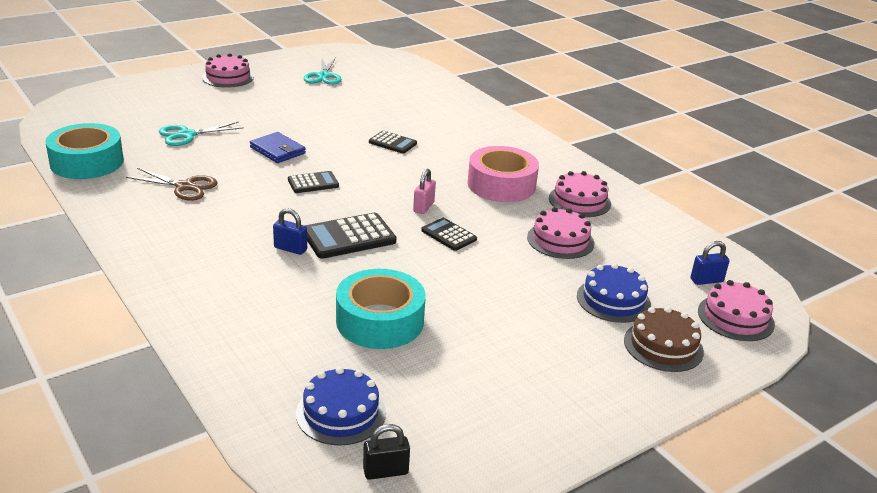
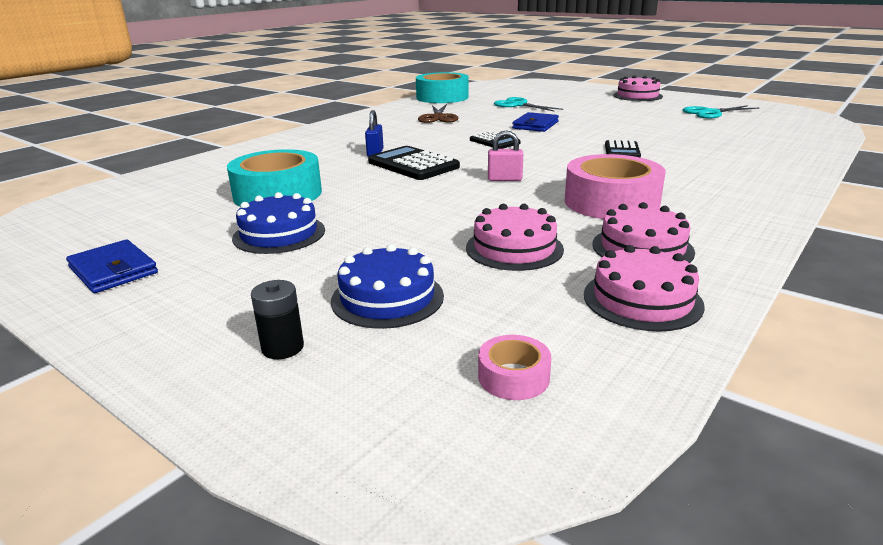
camera: 75 degrees right, 5 degrees down
blue cake [296,367,386,446] -> blue cake moved to [232,192,325,254]
black padlock [363,424,410,480] -> none
black calculator [421,218,477,251] -> none
brown cake [624,307,704,372] -> black battery [251,280,304,359]
blue padlock [690,241,730,285] -> pink tape [478,335,551,400]
pink cake [698,280,775,341] -> pink cake moved to [584,245,705,332]
none -> blue wallet [66,240,158,293]

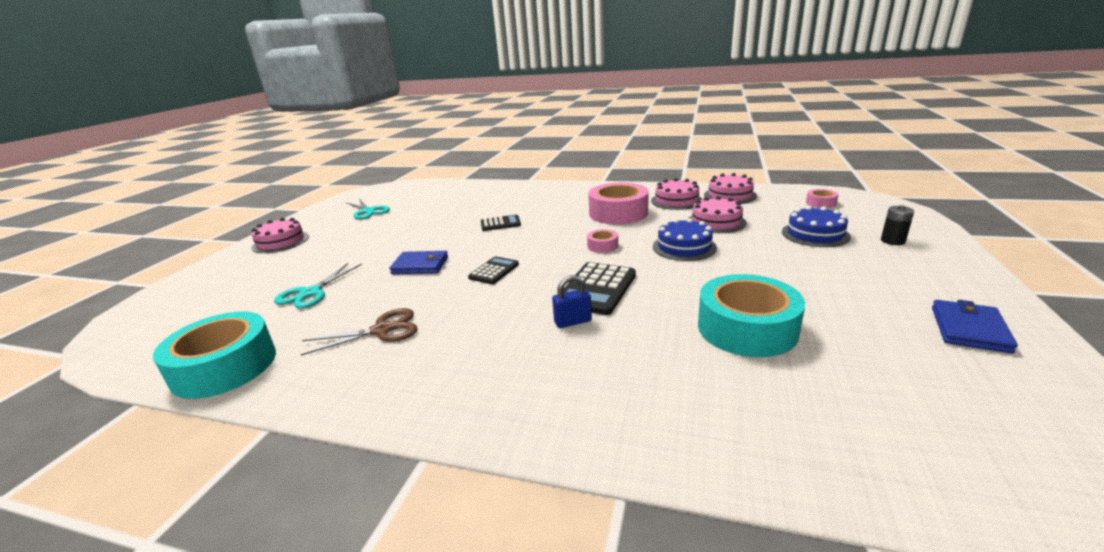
camera: 110 degrees left, 0 degrees up
blue cake [232,192,325,254] -> blue cake moved to [653,218,717,261]
pink padlock [488,131,523,181] -> pink tape [587,229,618,253]

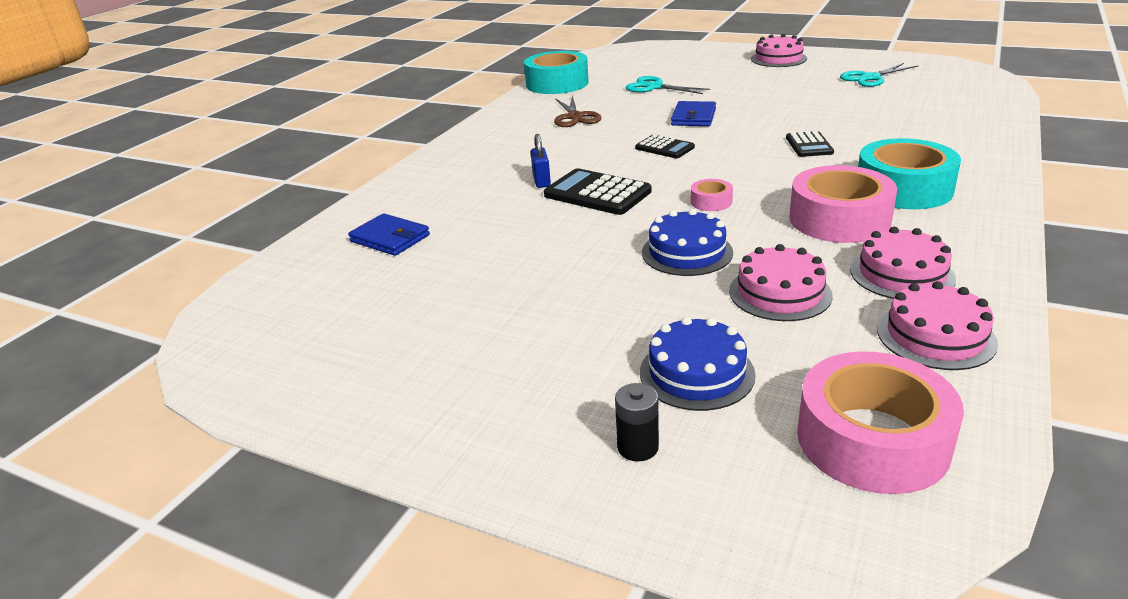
camera: 100 degrees right, 5 degrees up
turquoise tape [698,274,805,357] -> turquoise tape moved to [858,138,961,209]
pink tape [806,189,839,208] -> pink tape [797,351,964,494], size x2.20
blue wallet [932,300,1018,353] -> blue wallet moved to [348,213,430,256]

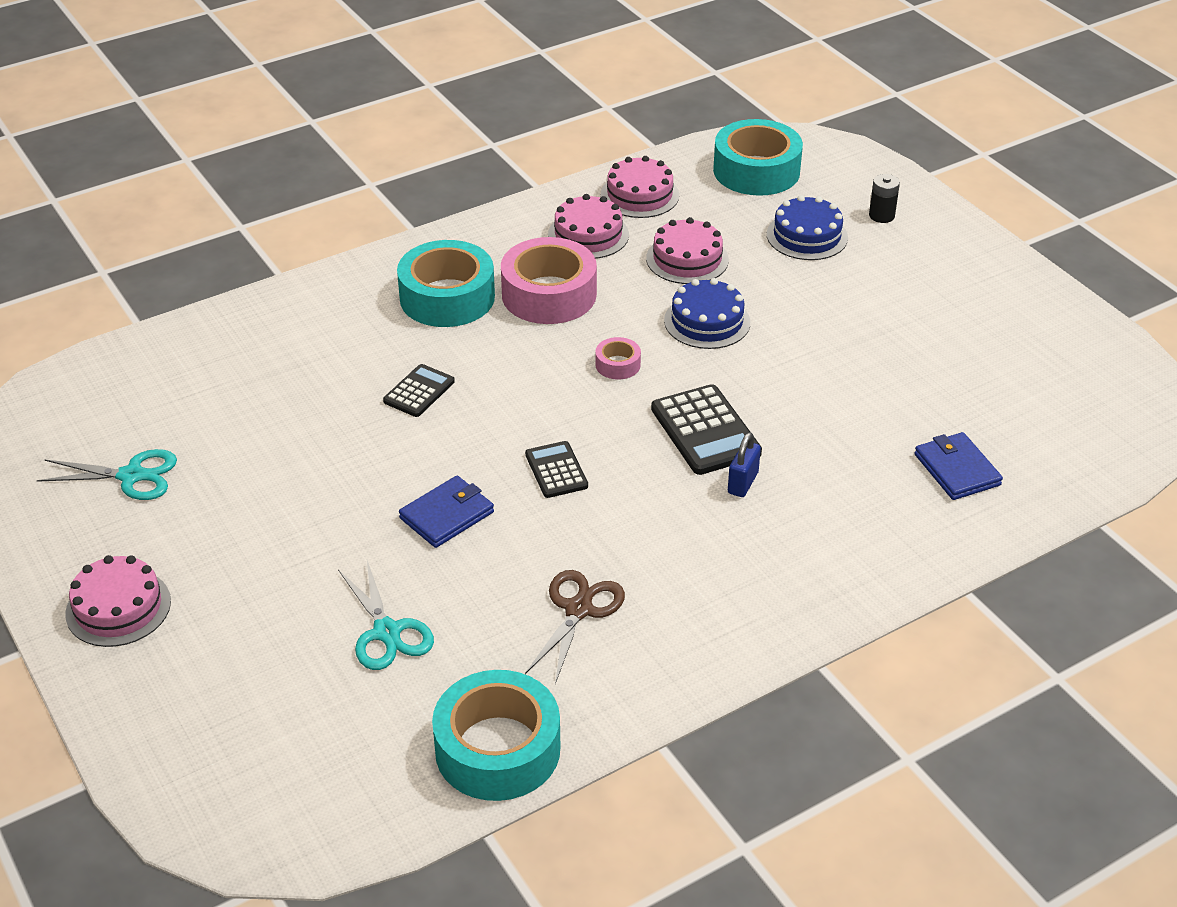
camera: 150 degrees left, 10 degrees up
pink tape [797,351,964,494] -> turquoise tape [713,119,803,196]

